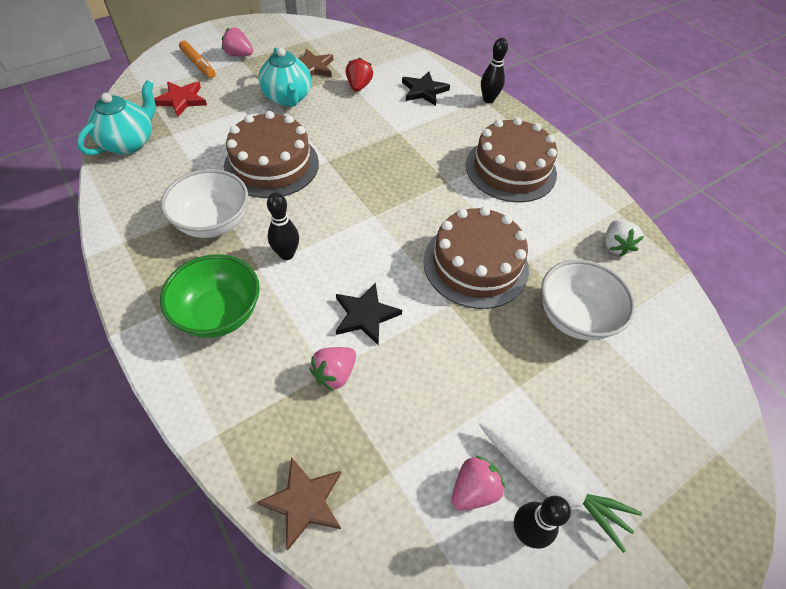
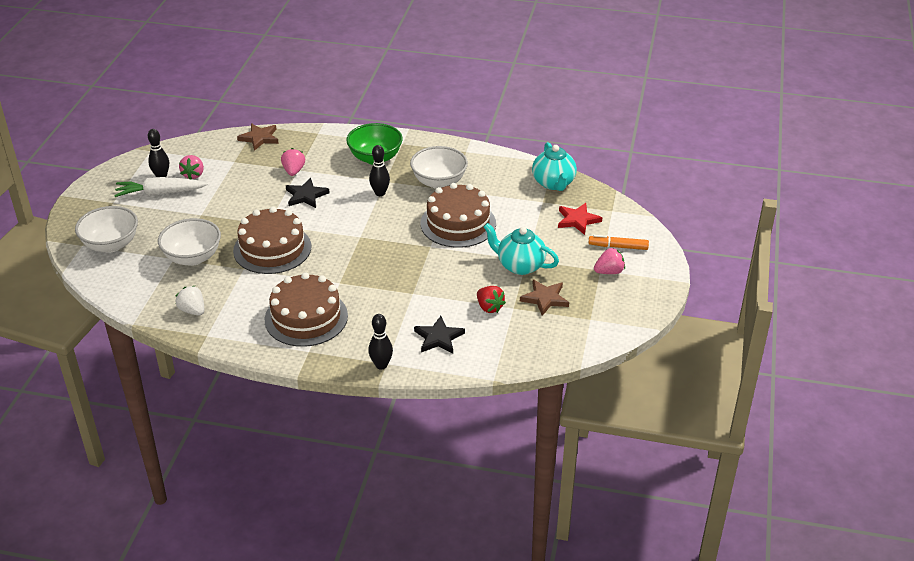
camera: 140 degrees right, 15 degrees down
none -> white bowl [75,206,138,253]

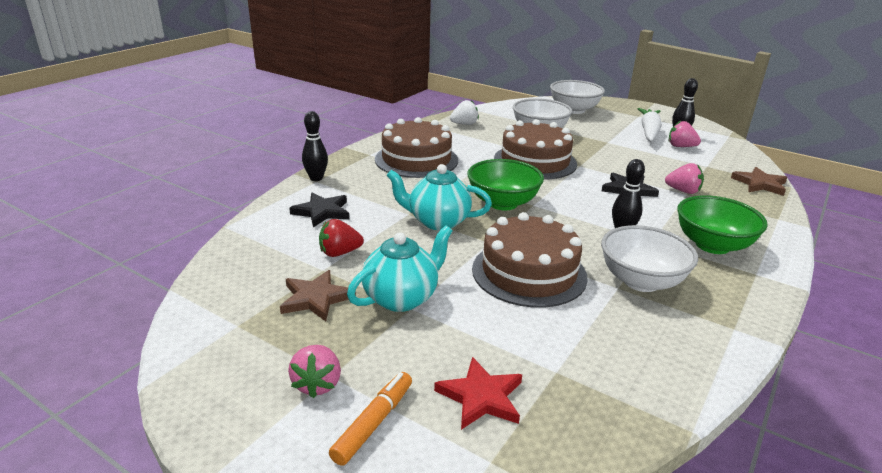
camera: 110 degrees right, 10 degrees down
turquoise teapot [532,142,577,191] -> turquoise teapot moved to [386,164,492,231]
none -> green bowl [467,159,544,210]

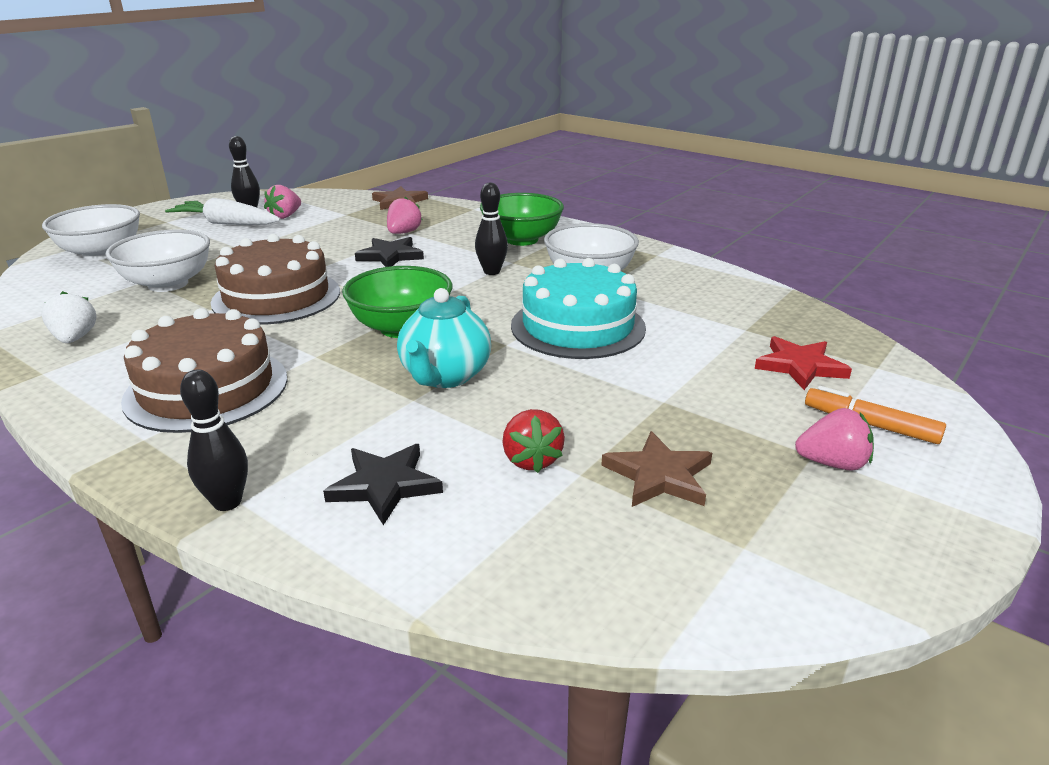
camera: 85 degrees left, 0 degrees up
turquoise teapot [347,225,452,312] -> none
brown cake [472,212,587,308] -> turquoise cake [511,258,646,359]

